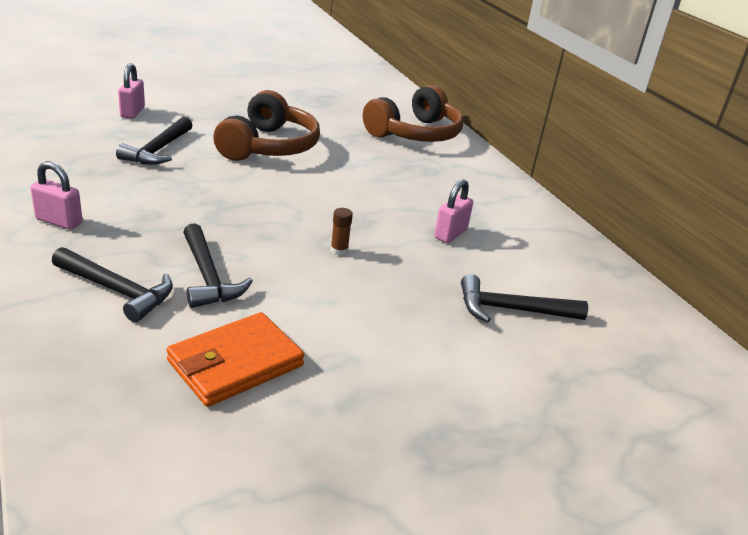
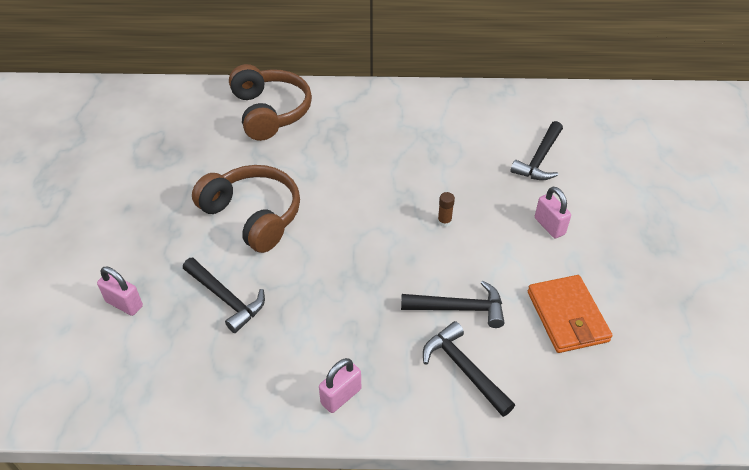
camera: 60 degrees left, 15 degrees up
black hammer [52,247,173,322] -> black hammer turned 90 degrees counterclockwise [423,321,515,417]
pink padlock [434,179,473,243] -> pink padlock moved to [535,187,571,238]

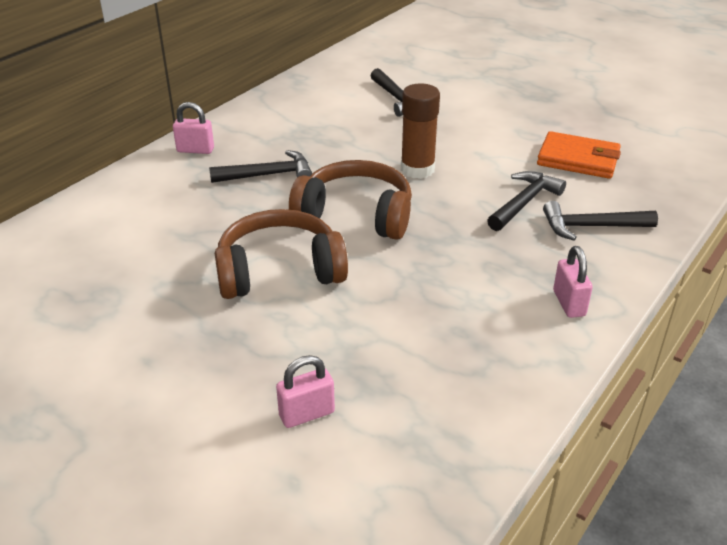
camera: 55 degrees left, 10 degrees down
black hammer [183,258,265,333] -> black hammer moved to [209,150,312,183]
brown headphones [229,64,312,141] -> brown headphones moved to [289,160,412,240]
brown glue stick [438,192,455,227] -> brown glue stick [401,84,440,179], size x2.26
pink padlock [535,187,571,238] -> pink padlock moved to [173,102,214,154]

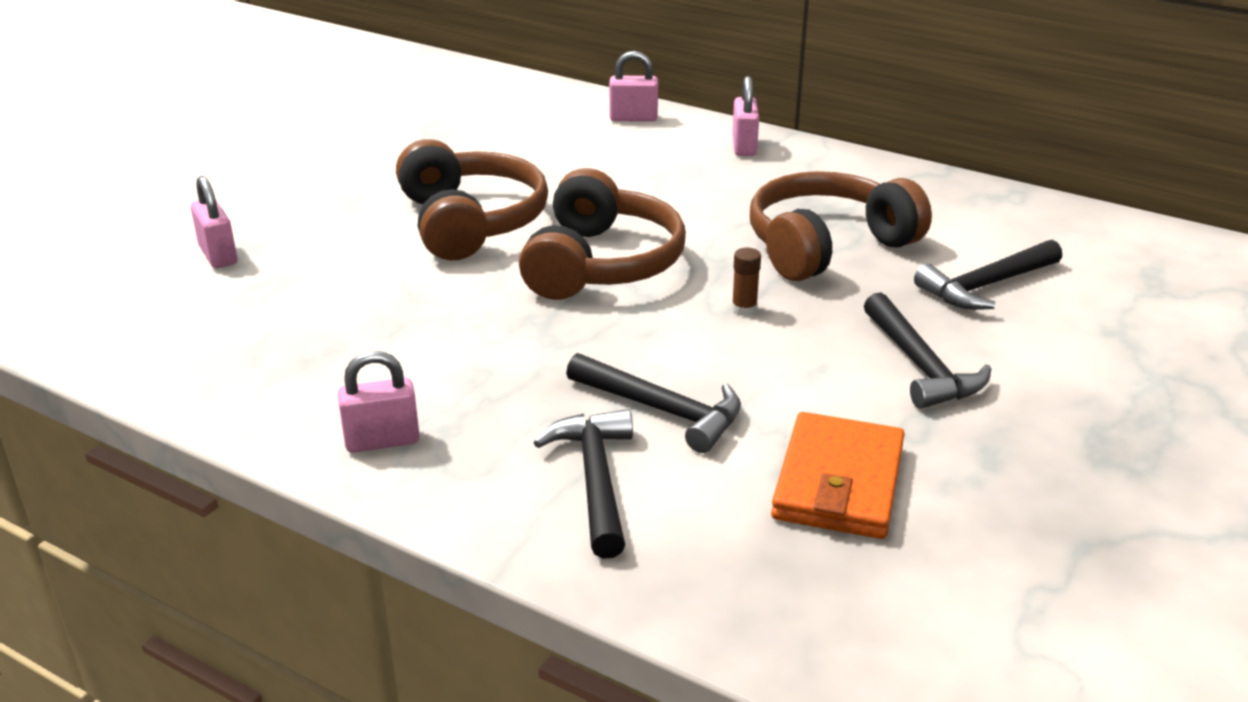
camera: 85 degrees right, 5 degrees down
black hammer [209,150,312,183] -> black hammer moved to [864,292,991,409]
brown glue stick [401,84,440,179] -> brown glue stick [732,248,761,316], size x0.44
none -> pink padlock [609,51,658,122]
none -> brown headphones [750,171,932,281]

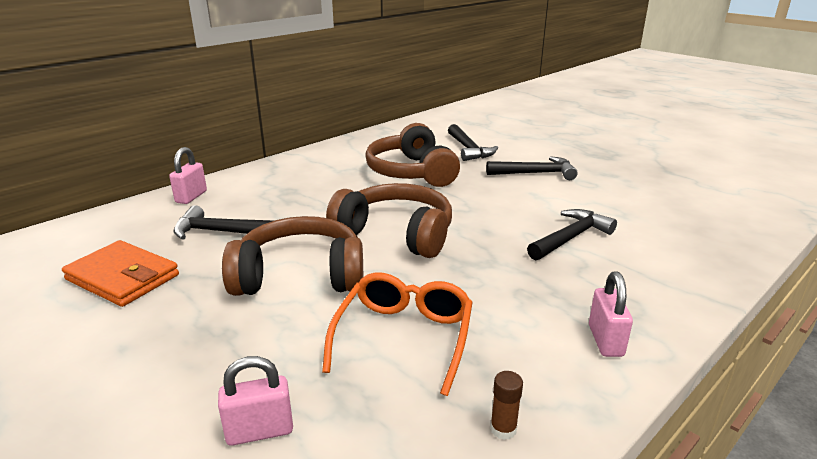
camera: 75 degrees left, 5 degrees down
black hammer [533,409,633,559] -> black hammer moved to [173,205,274,240]
pink padlock [732,76,759,156] -> none
brown glue stick [732,248,761,316] -> brown glue stick moved to [490,371,523,440]
orange wallet [771,412,905,539] -> orange wallet moved to [62,240,179,307]
none -> orange glasses [322,272,473,396]

